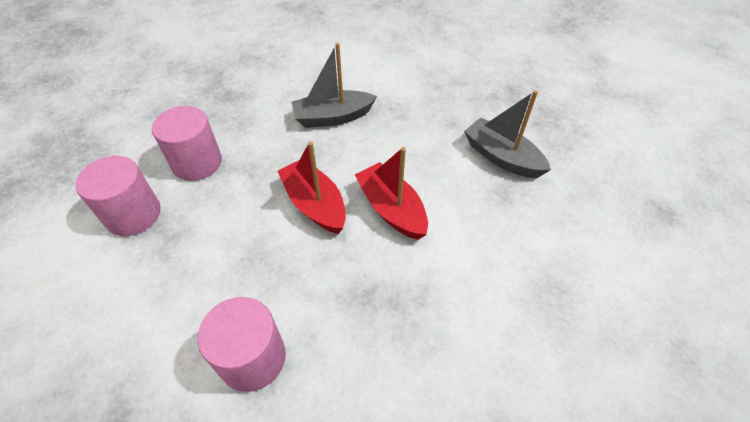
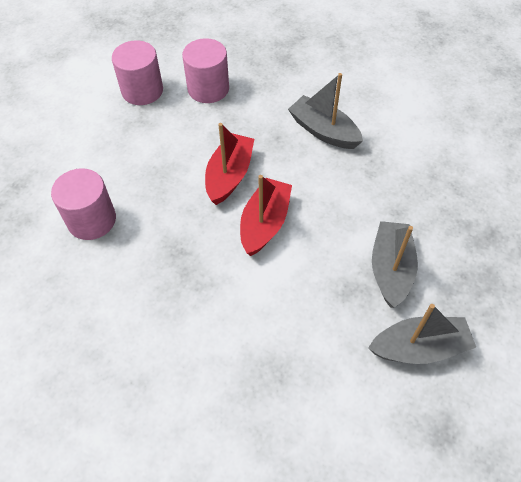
camera: 55 degrees right, 5 degrees up
none -> grey boat [368,304,476,364]

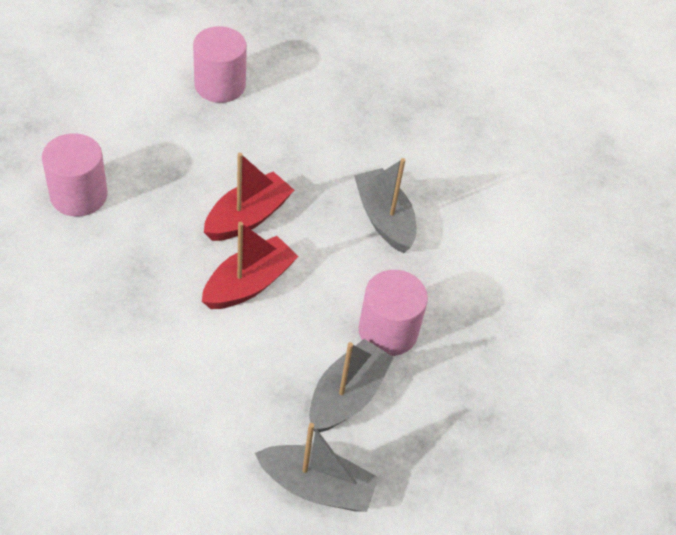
camera: 20 degrees right, 5 degrees down
pink cylinder [182,38,229,103] -> pink cylinder moved to [359,270,428,356]

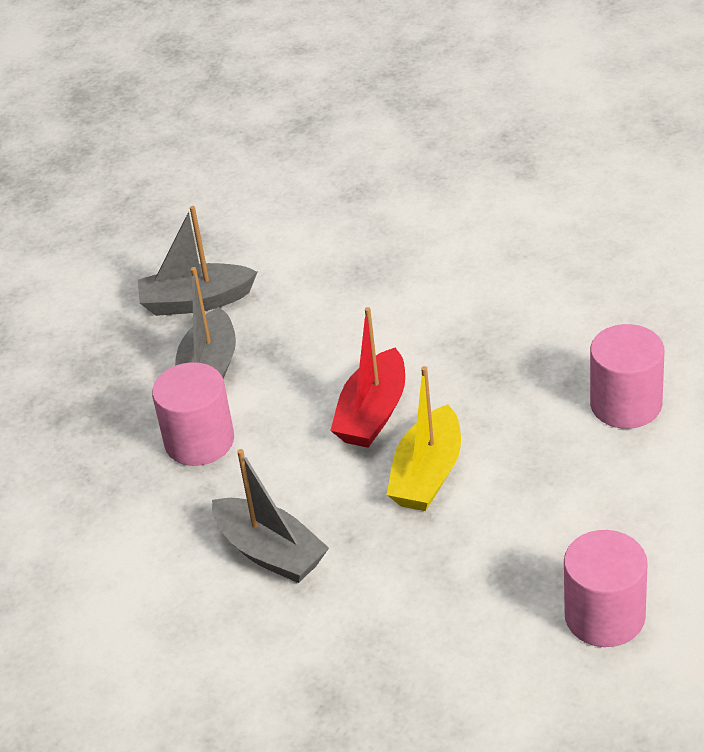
camera: 165 degrees right, 10 degrees down
red boat [204,153,294,241] -> yellow boat [387,366,461,511]

